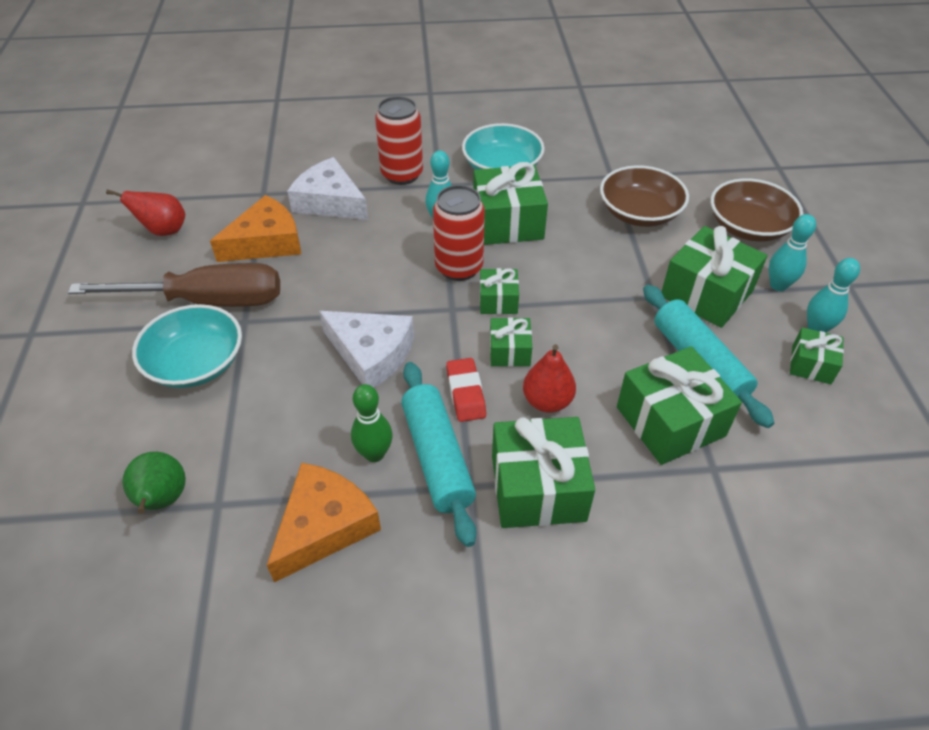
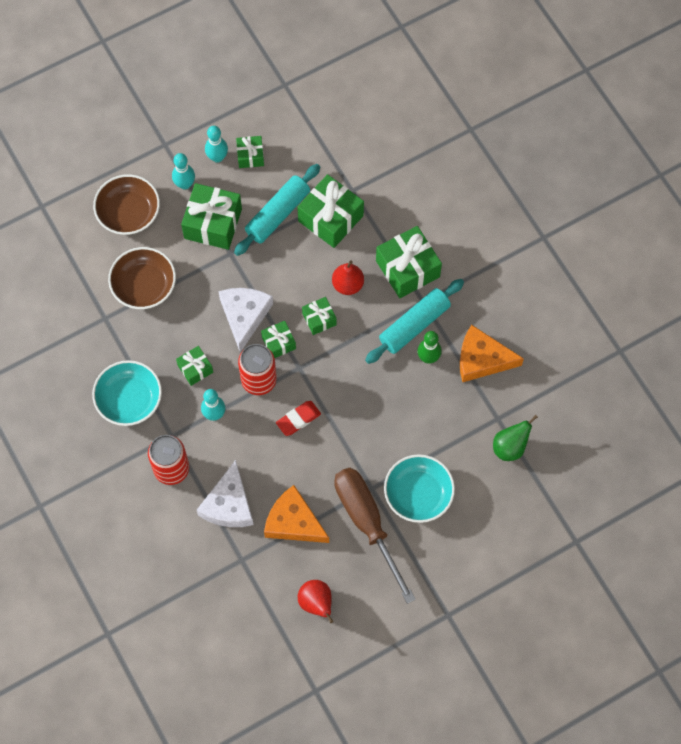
camera: 115 degrees left, 20 degrees up
white cheese [319,311,414,387] -> white cheese moved to [218,288,273,352]
red eraser [446,358,486,422] -> red eraser moved to [276,401,321,436]
green gift [473,162,548,245] -> green gift [176,346,213,386], size x0.54

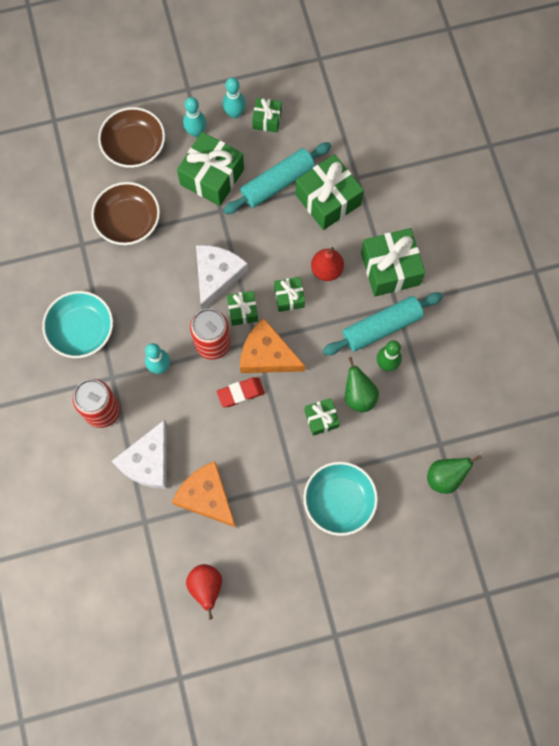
camera: 15 degrees right, 5 degrees up
green gift [176,346,213,386] -> green gift moved to [304,398,340,436]
brown screwdriver [335,468,416,604] -> none
orange cheese [460,325,524,382] -> orange cheese moved to [240,318,305,373]
none -> green pear [345,357,379,412]

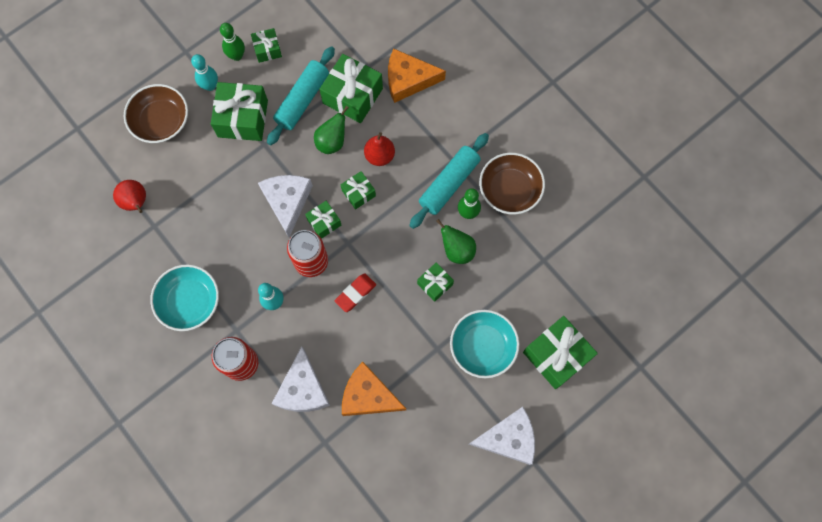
camera: 25 degrees left, 0 degrees up
brown bowl [91,182,160,245] -> brown bowl moved to [479,153,545,215]
red pear [186,564,222,619] -> red pear moved to [113,180,146,213]
turquoise bowling pin [222,77,246,119] -> green bowling pin [220,23,245,61]
orange cheese [240,318,305,373] -> orange cheese moved to [388,49,446,103]
green gift [361,228,425,297] -> green gift moved to [523,316,598,389]
green pear [427,455,482,494] -> green pear moved to [314,106,349,154]
none -> white cheese [469,407,535,465]

